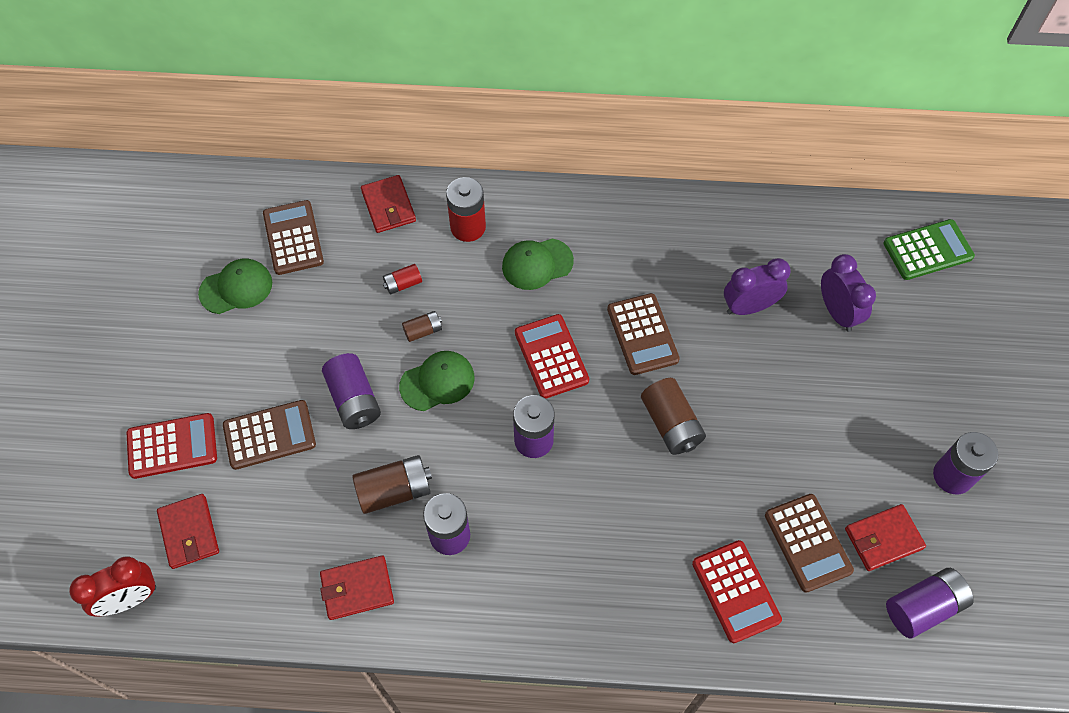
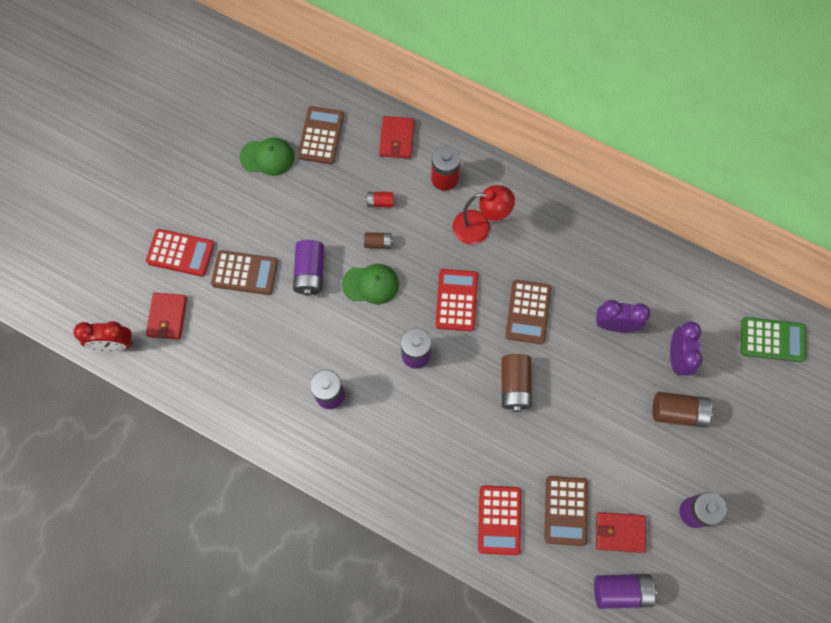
camera: 25 degrees right, 10 degrees up
red wallet [320,556,394,620] -> none
brown battery [353,455,432,514] -> brown battery moved to [652,392,713,427]
green cap [502,239,574,290] -> red lamp [453,185,515,245]

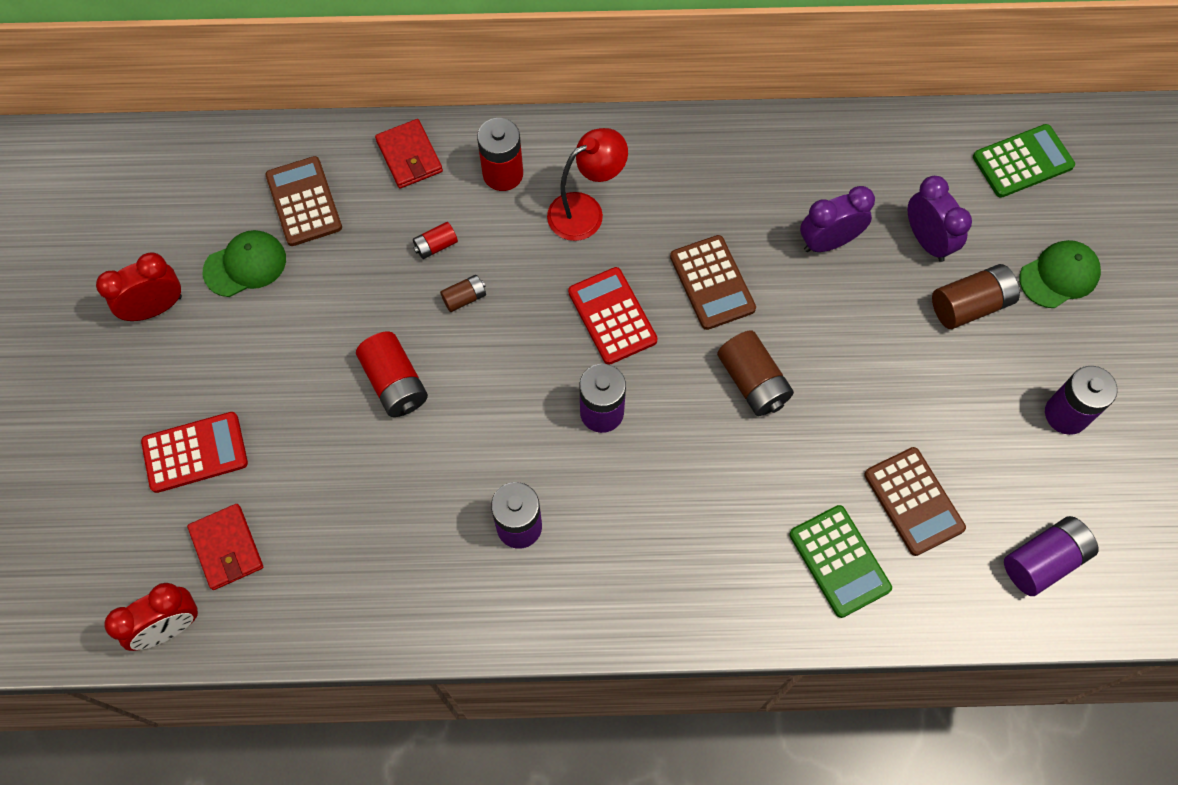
camera: 30 degrees left, 5 degrees down
brown calculator [211,250,278,295] -> none
purple battery [293,240,324,296] -> red battery [356,332,428,417]
green cap [342,264,399,304] -> green cap moved to [1019,240,1101,308]
red calculator [478,485,521,555] -> green calculator [789,505,892,618]
red wallet [596,512,646,553] -> none
none -> red clock [96,252,182,321]

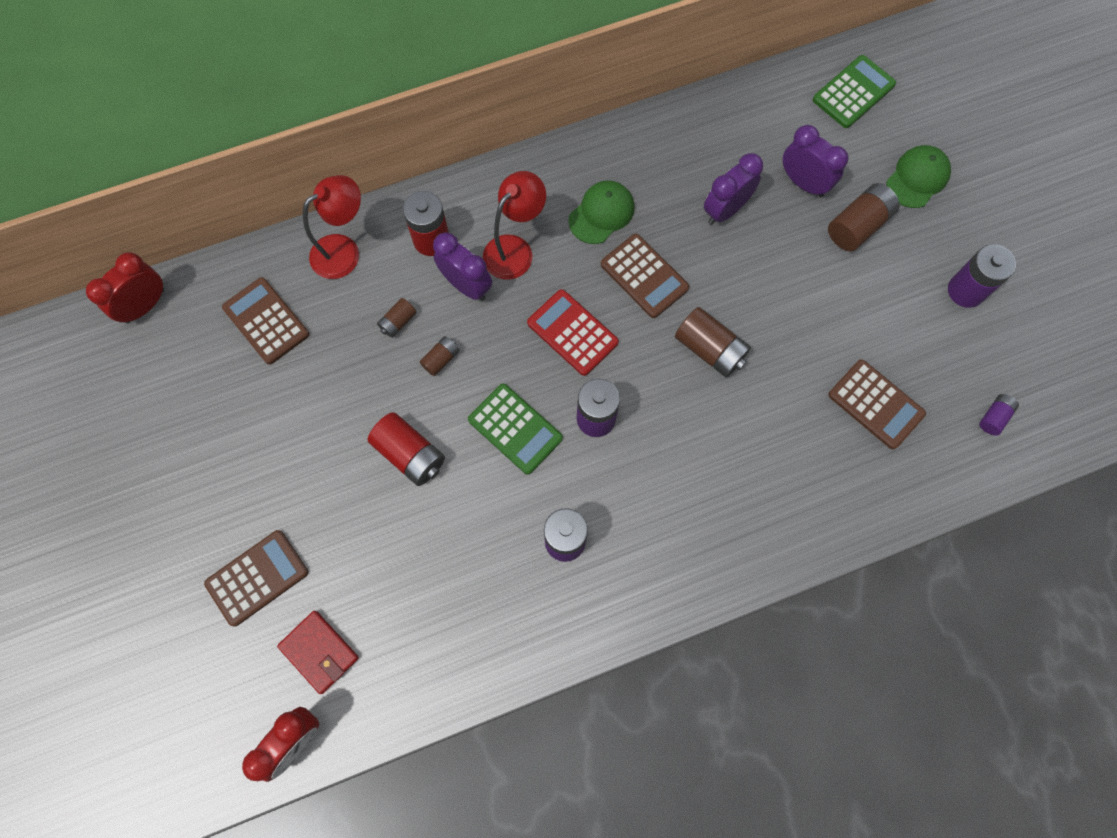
camera: 20 degrees left, 5 degrees up
red clock [96,252,182,321] -> red clock moved to [86,252,164,323]
red calculator [141,412,248,493] -> brown calculator [204,530,308,626]
green cap [203,230,286,297] -> green cap moved to [568,180,634,244]
red wallet [375,119,443,188] -> red lamp [303,175,361,279]
red battery [413,222,458,259] -> brown battery [377,298,417,338]
green calculator [789,505,892,618] -> green calculator moved to [468,384,563,475]
purple battery [1004,516,1098,596] -> purple battery [979,394,1019,436], size x0.55
none -> purple clock [433,232,492,301]

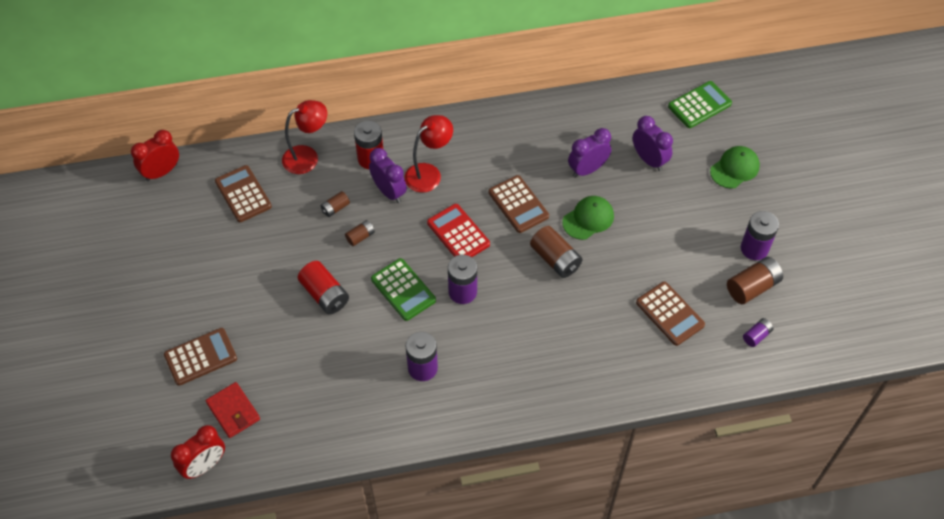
camera: 10 degrees right, 15 degrees down
green cap [568,180,634,244] -> green cap moved to [562,196,614,240]
brown battery [828,183,900,251] -> brown battery moved to [727,257,783,304]

